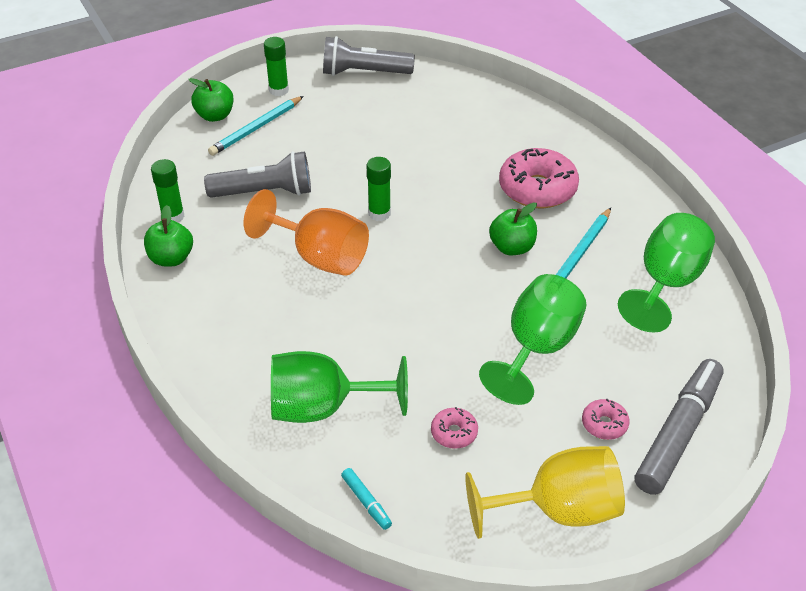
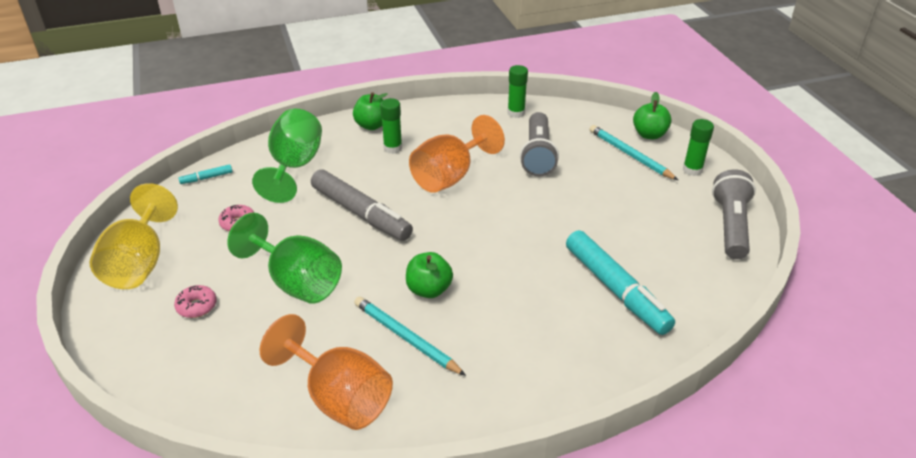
camera: 100 degrees right, 5 degrees down
green apple [144,205,193,266] -> green apple moved to [353,92,388,130]
green glue stick [367,157,391,221] -> green glue stick moved to [380,98,402,154]
pink donut [499,148,579,208] -> none
green goblet [618,213,715,333] -> orange goblet [260,314,393,430]
grey marker [635,359,724,495] -> grey marker moved to [311,169,413,241]
none -> turquoise marker [566,230,675,335]

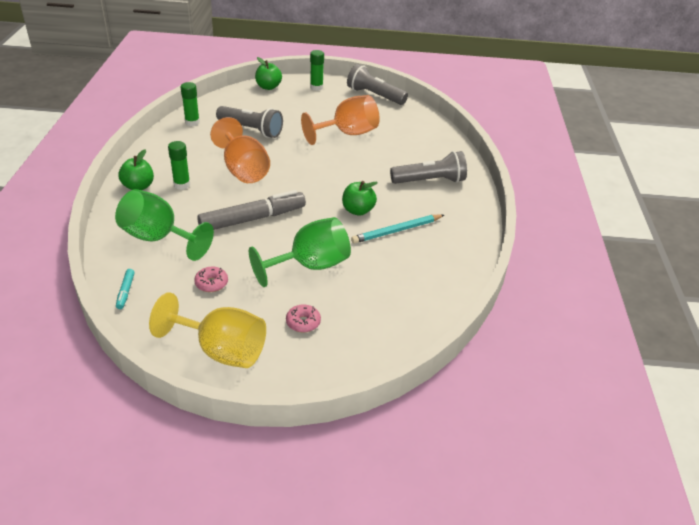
camera: 70 degrees left, 0 degrees up
orange goblet [260,314,393,430] -> orange goblet moved to [301,95,380,145]
turquoise marker [566,230,675,335] -> none
turquoise pencil [590,125,678,180] -> none
none -> grey flashlight [390,151,467,184]

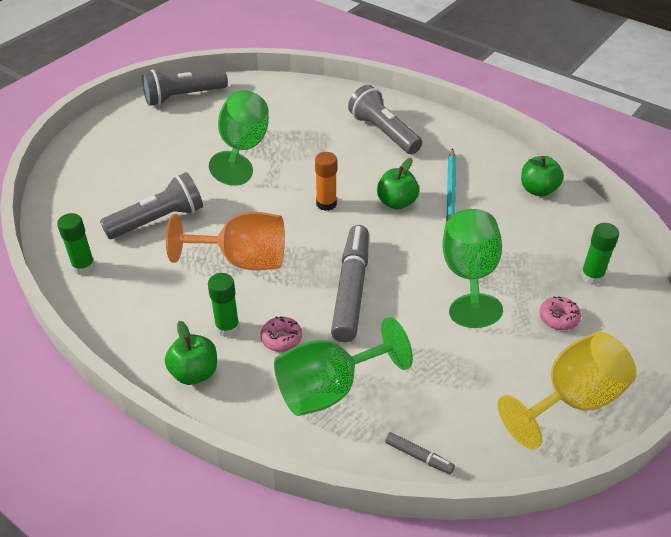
camera: 55 degrees left, 5 degrees up
turquoise marker [116,269,135,309] -> grey marker [386,432,455,474]
pink donut [194,267,228,292] -> pink donut moved to [260,317,302,352]
green apple [255,57,282,90] -> green apple moved to [521,156,564,197]
orange goblet [301,95,380,145] -> green goblet [209,90,269,186]
green glue stick [310,50,324,91] -> green glue stick moved to [580,223,619,285]
grey flashlight [390,151,467,184] -> grey flashlight turned 60 degrees counterclockwise [348,85,422,154]
none -> orange glue stick [315,152,337,211]

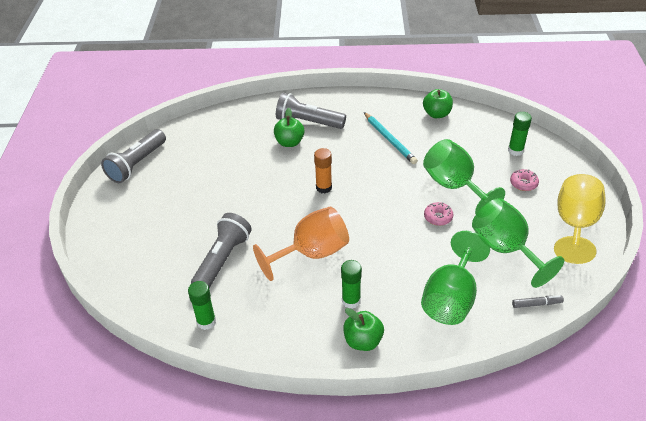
camera: 35 degrees left, 0 degrees up
green goblet [209,90,269,186] -> green goblet moved to [472,198,564,288]
pink donut [260,317,302,352] -> pink donut moved to [424,202,453,226]
grey marker [331,225,369,342] -> none
green apple [377,158,419,209] -> green apple moved to [274,108,305,147]

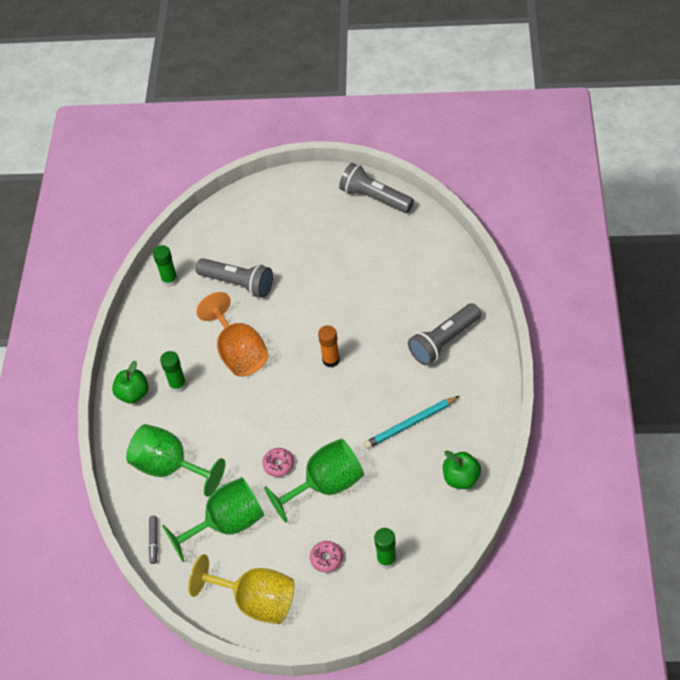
camera: 95 degrees right, 10 degrees up
green apple [274,108,305,147] -> none
grey flashlight [276,93,346,129] -> grey flashlight turned 150 degrees counterclockwise [408,303,481,366]

